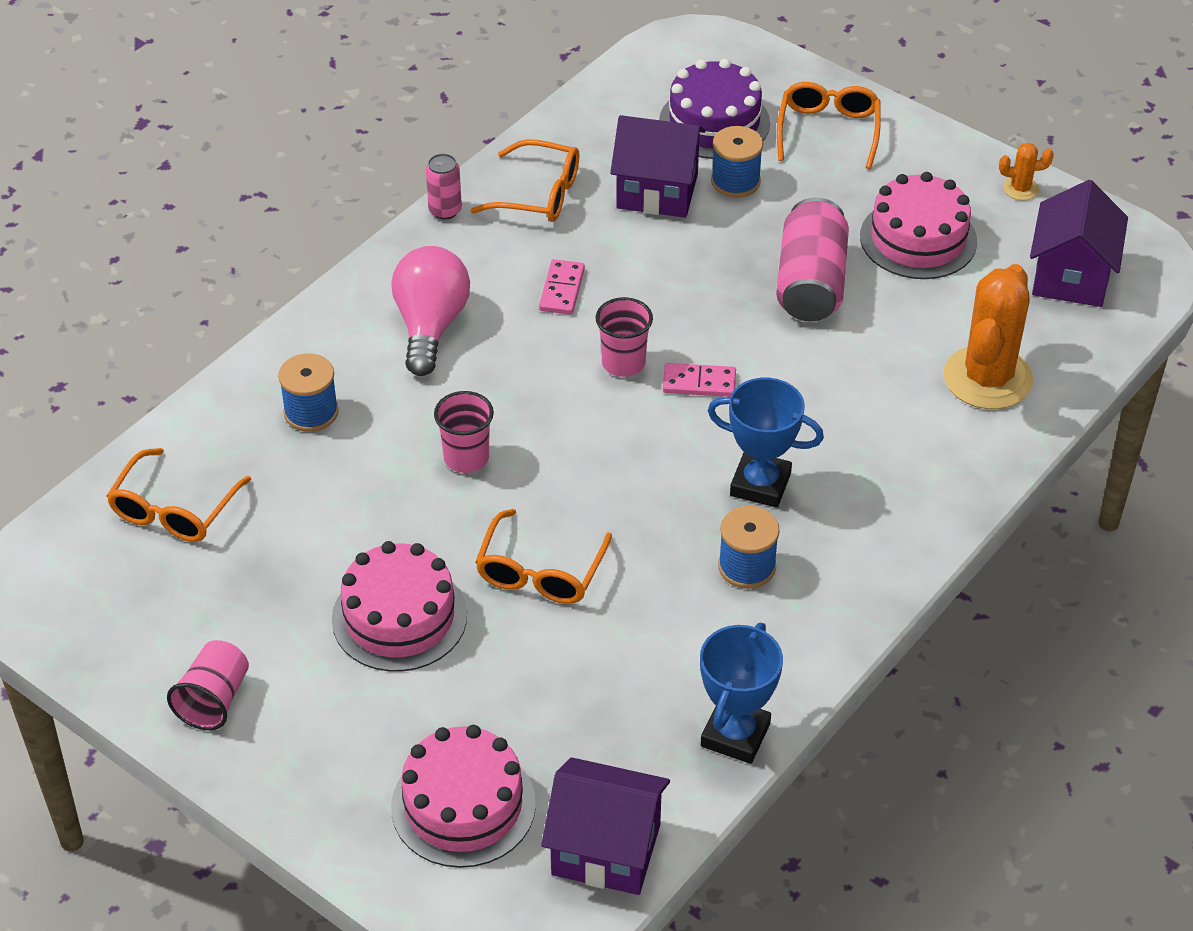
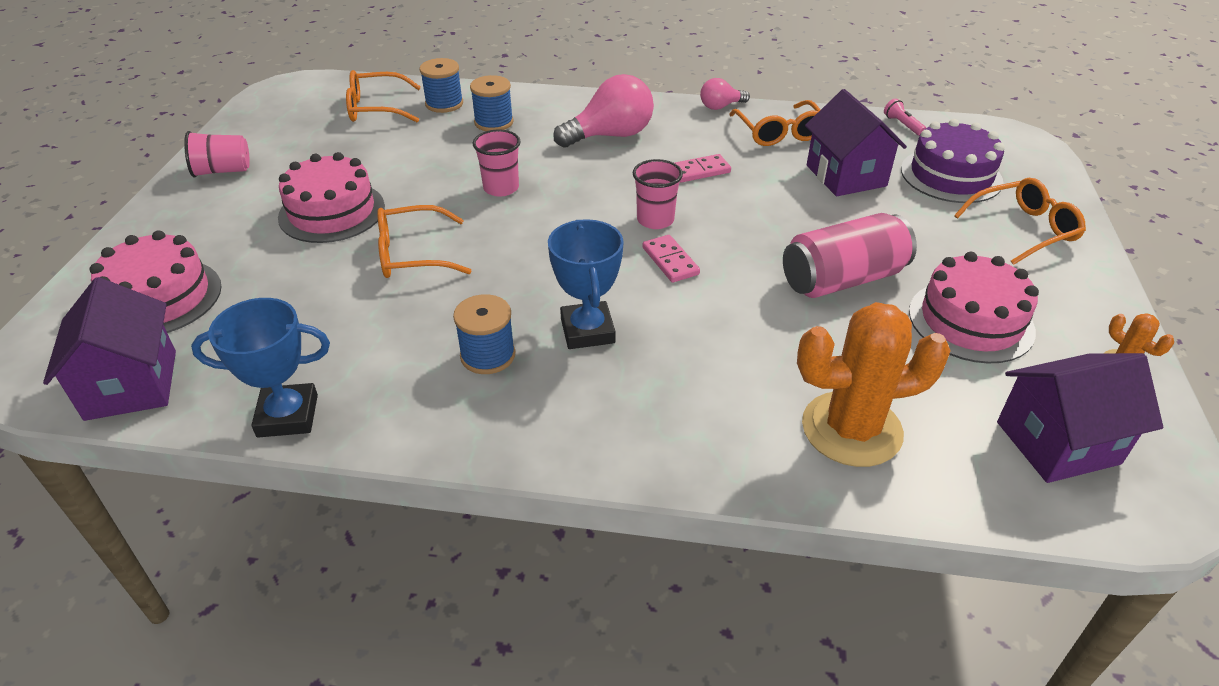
camera: 60 degrees right, 5 degrees down
pink can [426,154,462,219] -> pink light bulb [700,78,750,110]
blue spool [711,126,763,198] -> blue spool moved to [420,58,463,113]
none -> pink flashlight [884,98,926,136]

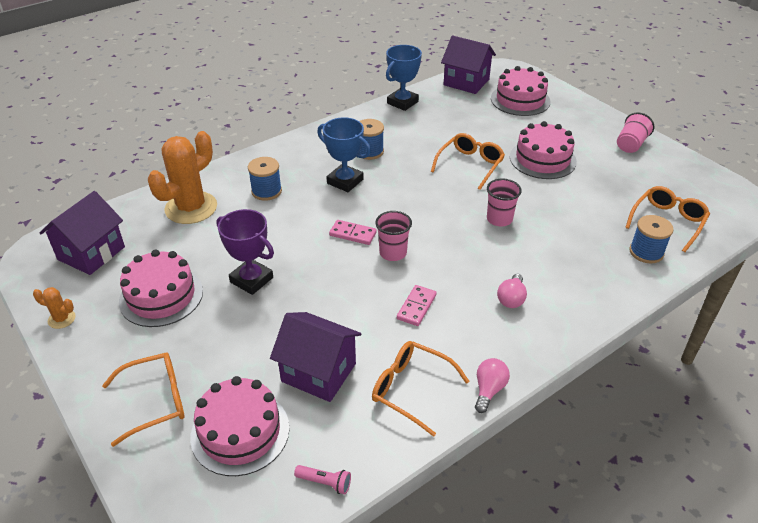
camera: 135 degrees right, 0 degrees up
blue spool [470,75,514,131] -> blue spool moved to [248,157,282,201]
pink light bulb [553,74,654,148] -> pink light bulb [497,274,527,308], size x0.54
pink can [783,213,917,298] -> purple trophy [216,209,274,295]
purple cake [901,119,1005,203] -> pink cake [190,376,290,476]
orange glasses [954,178,1086,265] -> orange glasses turned 135 degrees counterclockwise [102,352,185,447]

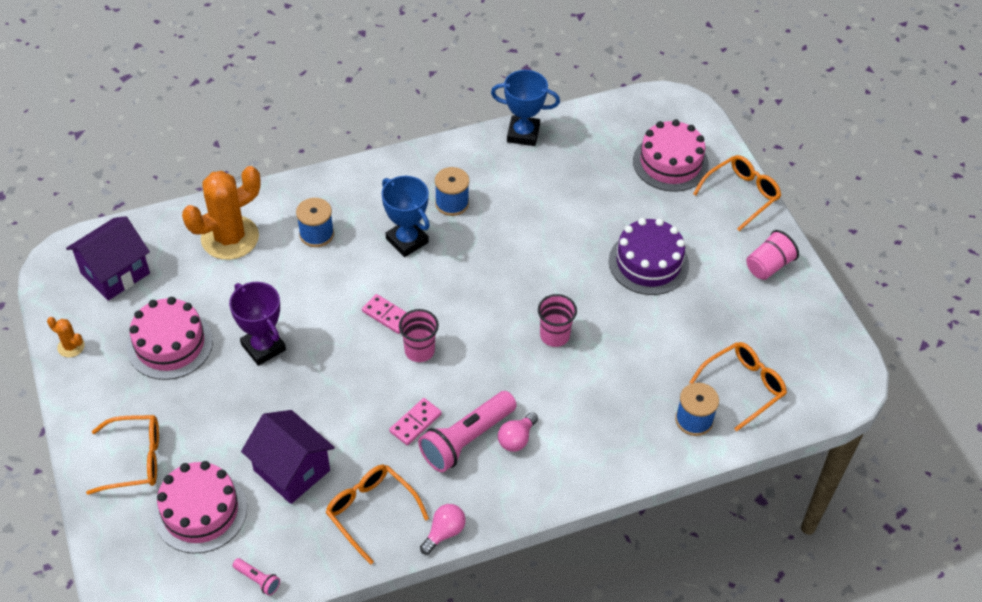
camera: 15 degrees right, 10 degrees up
blue trophy [386,45,422,111] -> blue trophy turned 45 degrees clockwise [491,70,560,146]
orange glasses [431,133,505,190] -> orange glasses moved to [693,155,781,231]
purple house [441,35,496,94] -> none
pink cake [510,121,577,179] -> purple cake [609,218,689,295]
none -> pink flashlight [418,391,517,472]

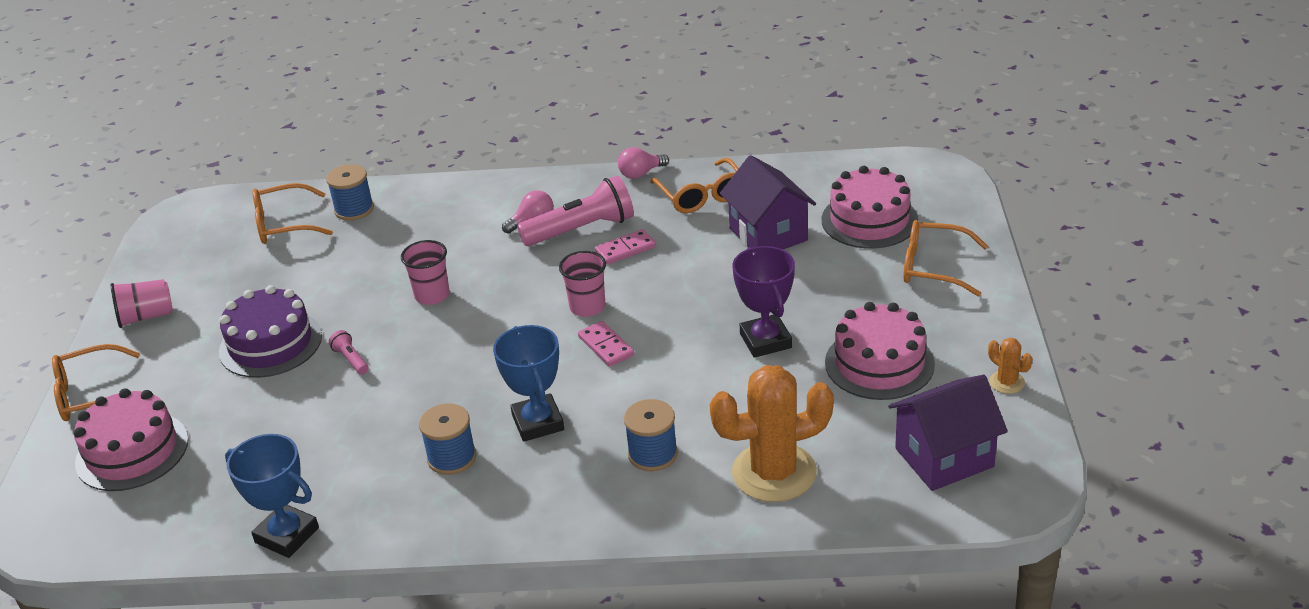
camera: 155 degrees left, 15 degrees down
pink flashlight [232,558,280,596] -> pink flashlight moved to [329,330,368,375]

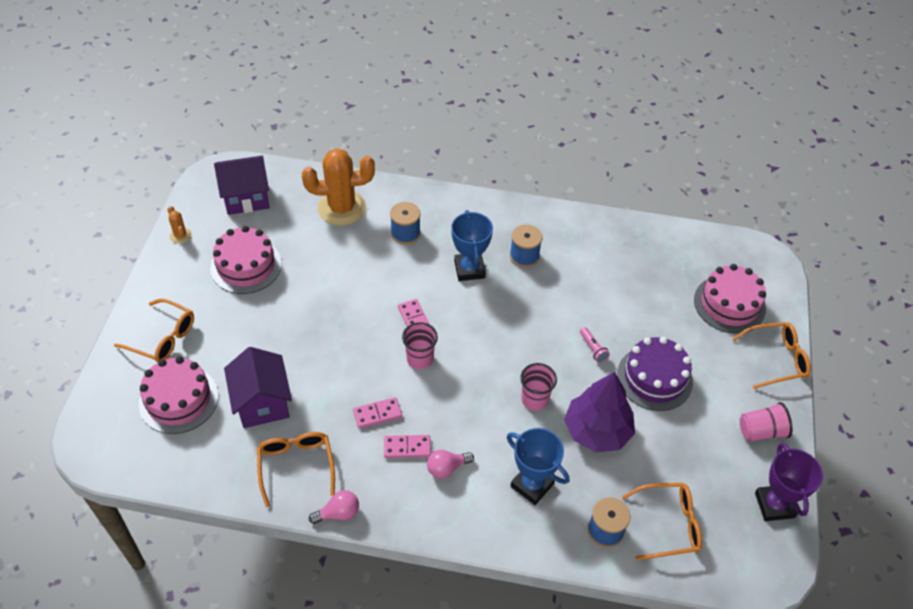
camera: 175 degrees left, 15 degrees up
blue trophy [225,434,319,558] -> blue trophy moved to [507,428,569,505]
pink flashlight [517,176,634,246] -> pink domino [384,435,431,458]
purple trophy [733,246,795,358] -> purple trophy moved to [755,442,823,521]
none -> purple tree [564,372,635,453]

